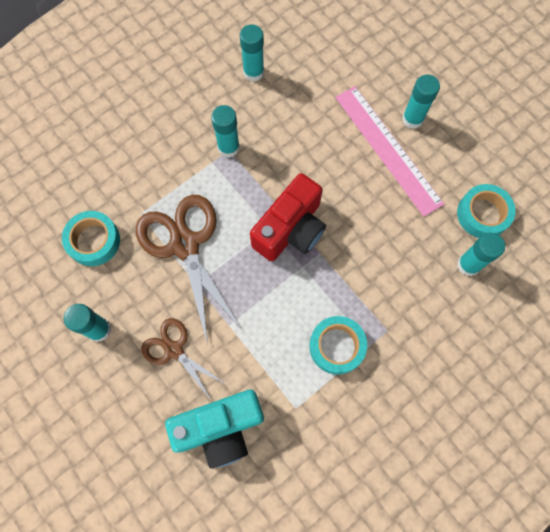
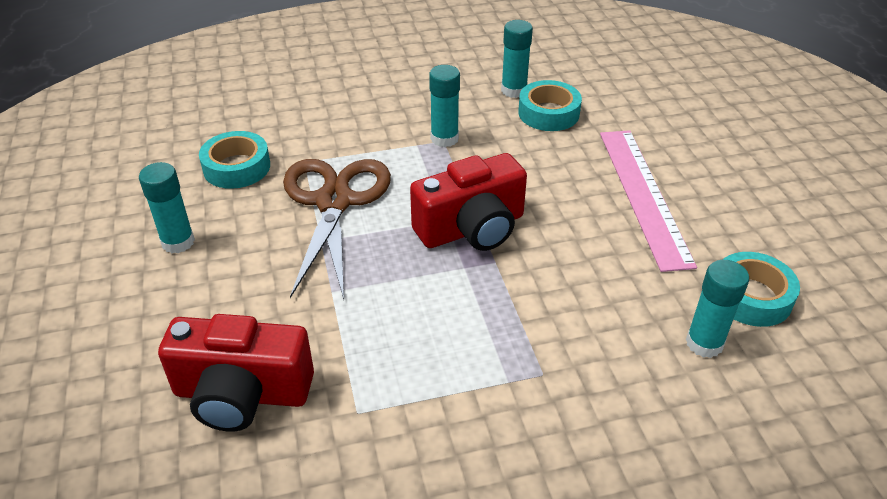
camera: 25 degrees right, 30 degrees down
brown scissors [141,318,225,400] -> none
turquoise camera [165,389,264,469] -> red camera [158,314,314,432]
turquoise tape [309,316,367,375] -> turquoise tape moved to [518,80,582,131]
turquoise glue stick [402,75,440,129] -> none

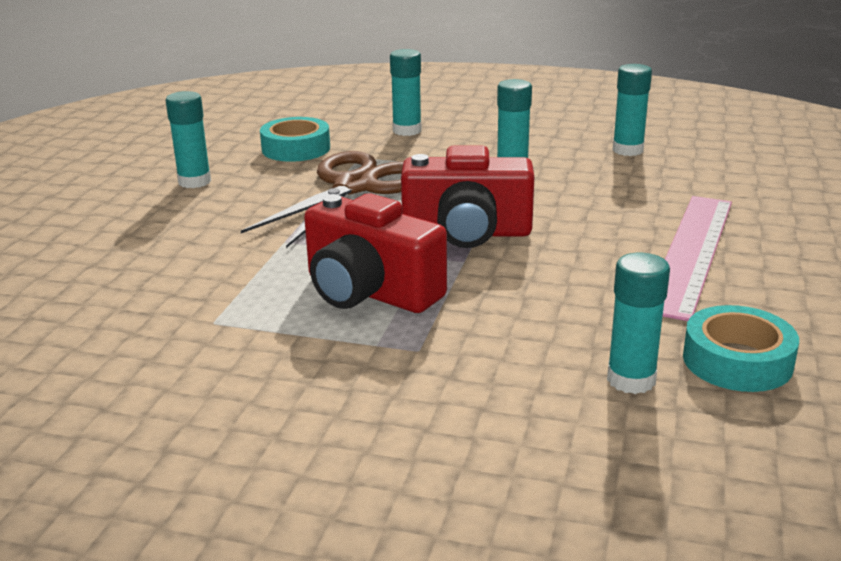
camera: 30 degrees right, 15 degrees down
red camera [158,314,314,432] -> red camera moved to [304,193,447,313]
turquoise tape [518,80,582,131] -> none
none -> turquoise glue stick [390,49,421,136]

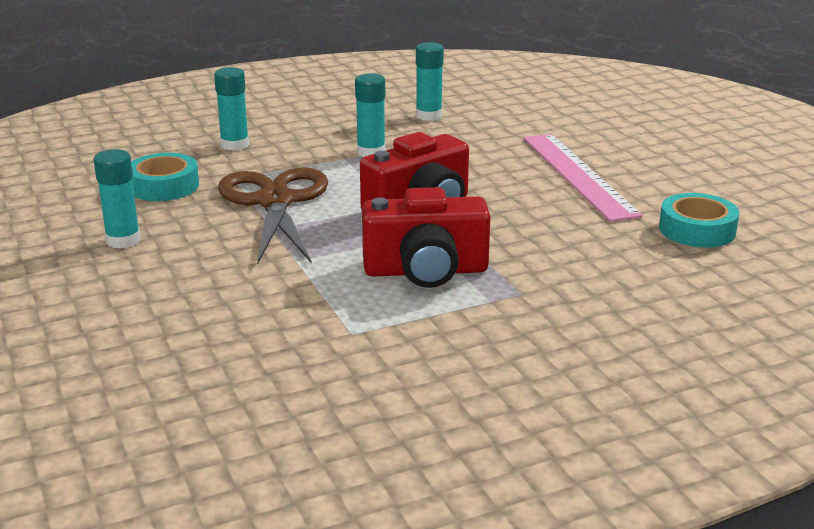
camera: 40 degrees left, 0 degrees up
turquoise glue stick [607,253,670,394] -> none

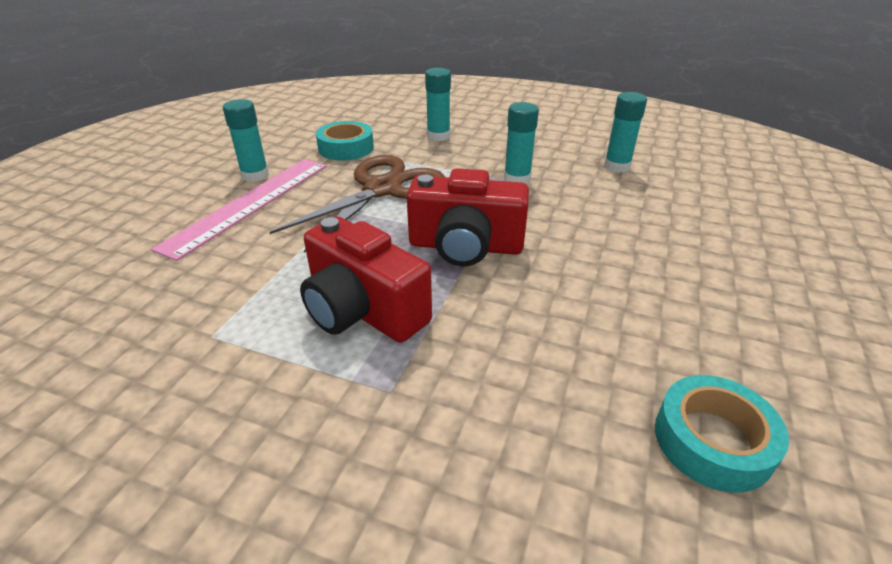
camera: 45 degrees right, 10 degrees up
pink ruler [523,134,643,222] -> pink ruler moved to [151,159,327,261]

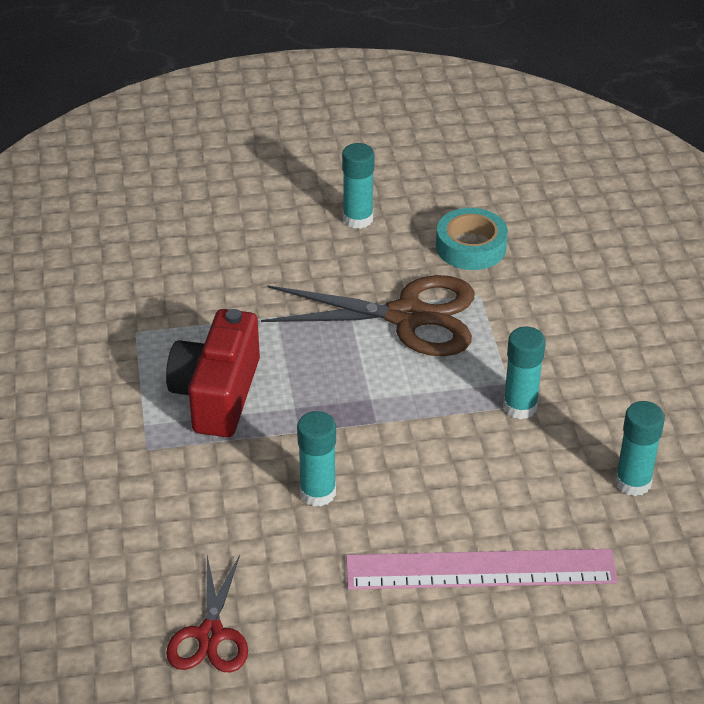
camera: 60 degrees right, 5 degrees up
pink ruler [151,159,327,261] -> pink ruler moved to [346,549,618,590]
red camera [407,168,529,266] -> none
turquoise glue stick [425,68,451,141] -> turquoise glue stick moved to [297,411,336,507]
turquoise tape [655,375,789,493] -> red scissors [166,555,248,672]

